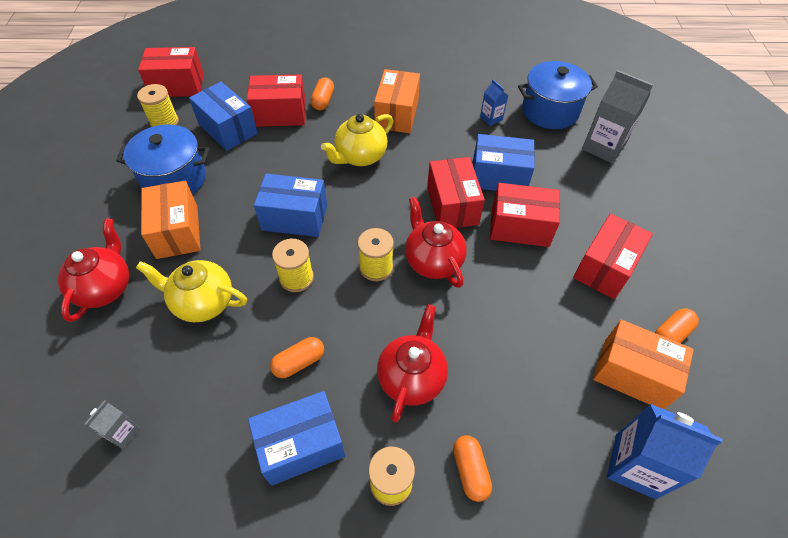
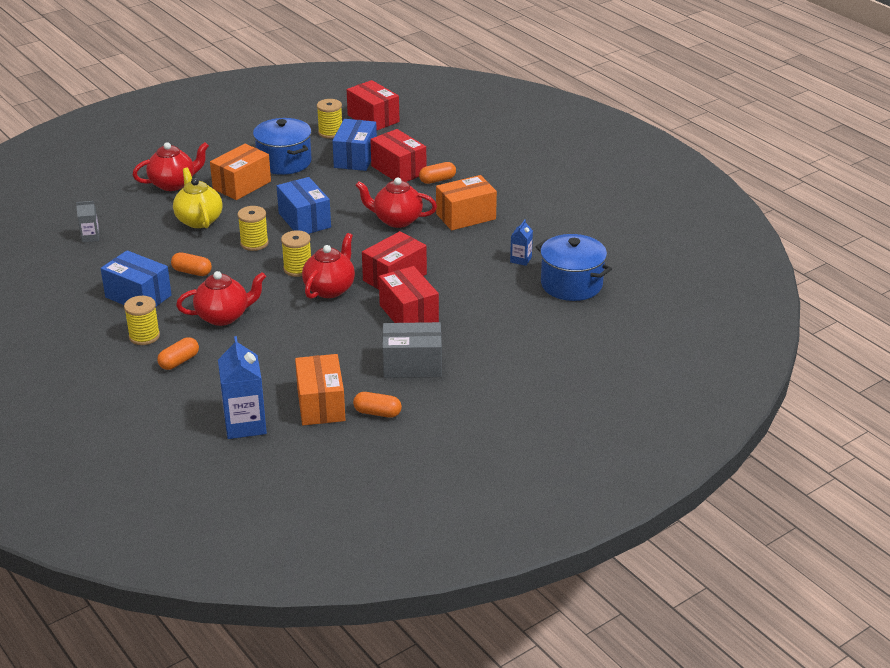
camera: 55 degrees right, 20 degrees down
yellow teapot [321,114,393,166] -> red teapot [355,177,437,228]
blue box [473,134,535,191] -> none
red box [573,213,653,299] -> grey box [382,322,442,378]
grey carton [582,70,653,163] -> none

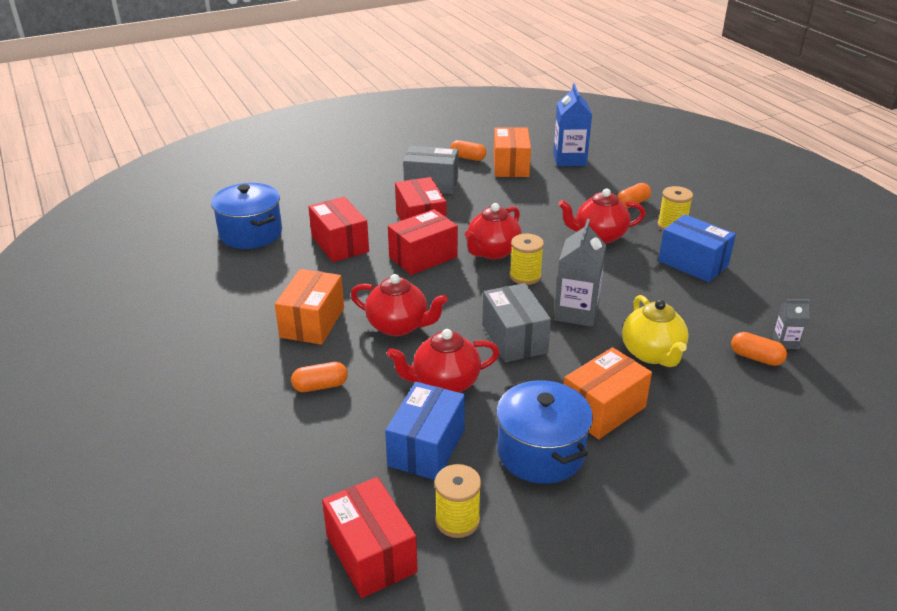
camera: 170 degrees left, 0 degrees up
red teapot [133,142,209,191] -> red teapot moved to [387,329,500,393]
orange capsule [171,252,212,276] -> orange capsule moved to [731,332,787,366]
yellow spool [238,206,269,251] -> grey carton [554,219,606,327]
blue box [277,177,331,234] -> grey box [482,283,551,362]
red box [370,129,426,182] -> red box moved to [308,197,369,262]
orange box [436,175,497,230] -> orange box turned 60 degrees counterclockwise [275,269,344,345]
blue carton [510,219,533,266] -> none

